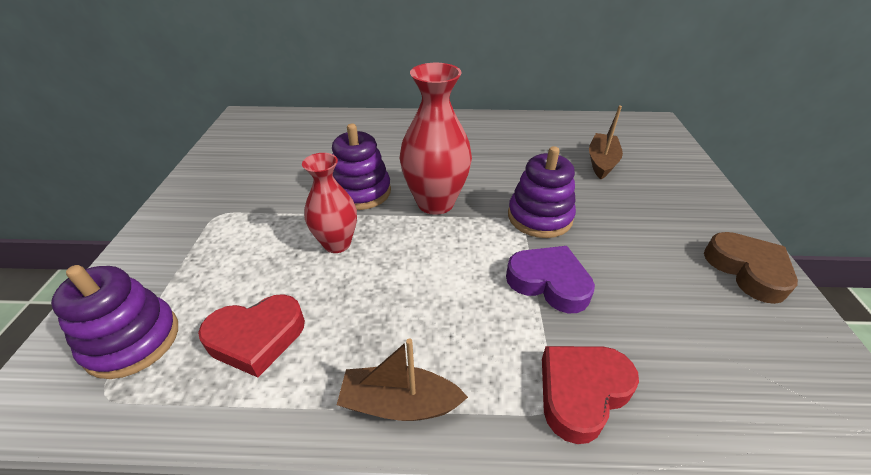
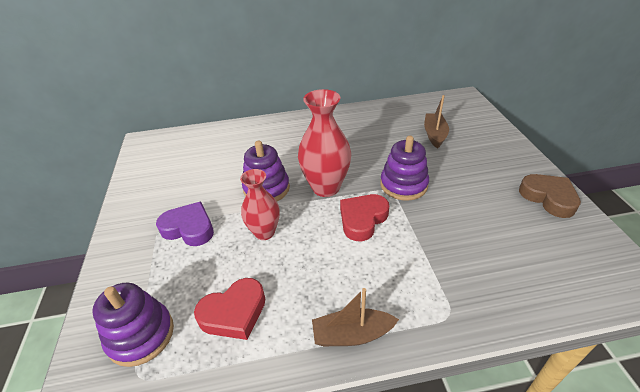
camera: 10 degrees left, 0 degrees up
purple heart [506,246,595,313] -> purple heart moved to [156,202,214,246]
red heart [542,346,639,444] -> red heart moved to [340,194,389,241]

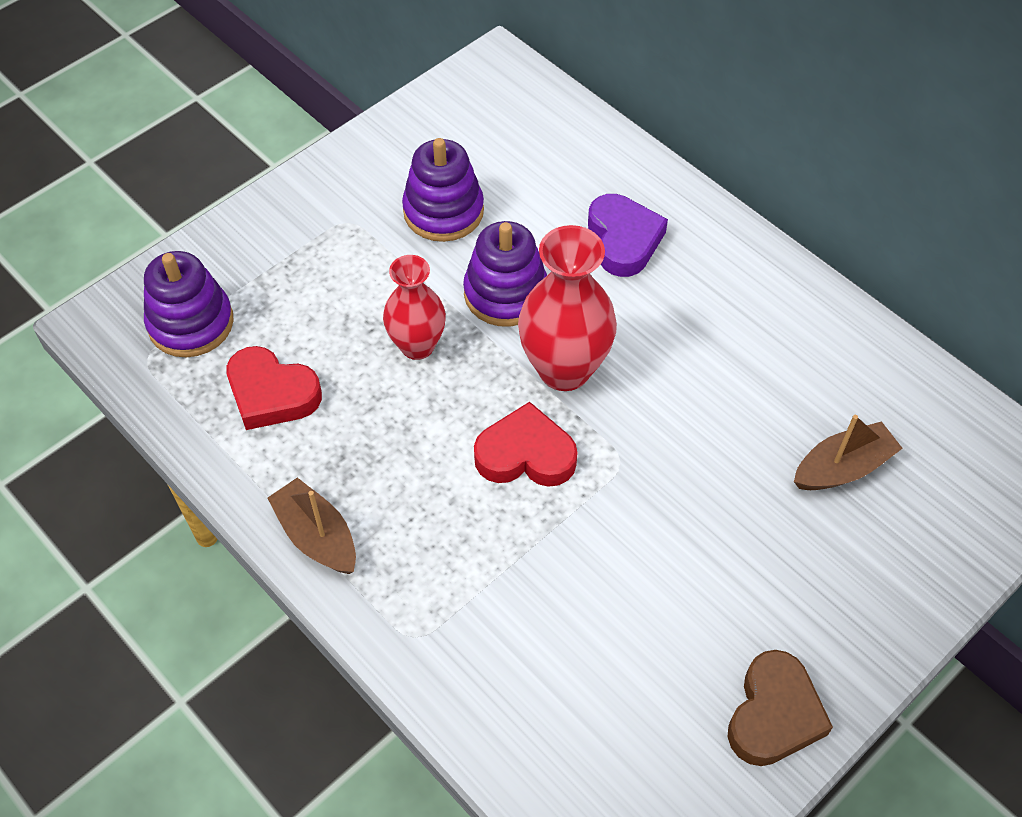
camera: 55 degrees right, 15 degrees up
purple heart [156,202,214,246] -> purple heart moved to [588,194,668,277]
purple stacking toy [380,136,429,201] -> purple stacking toy moved to [402,138,484,242]

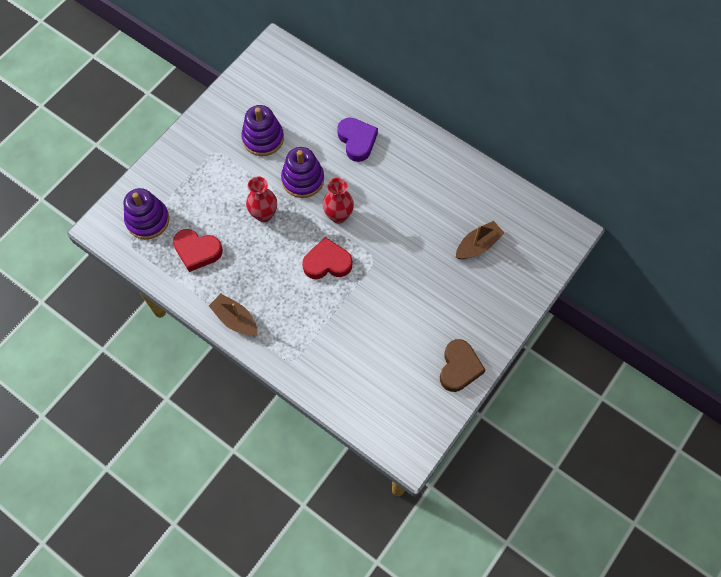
camera: 10 degrees left, 10 degrees up
red vase [518,225,617,391] -> red vase [323,178,354,224], size x0.66

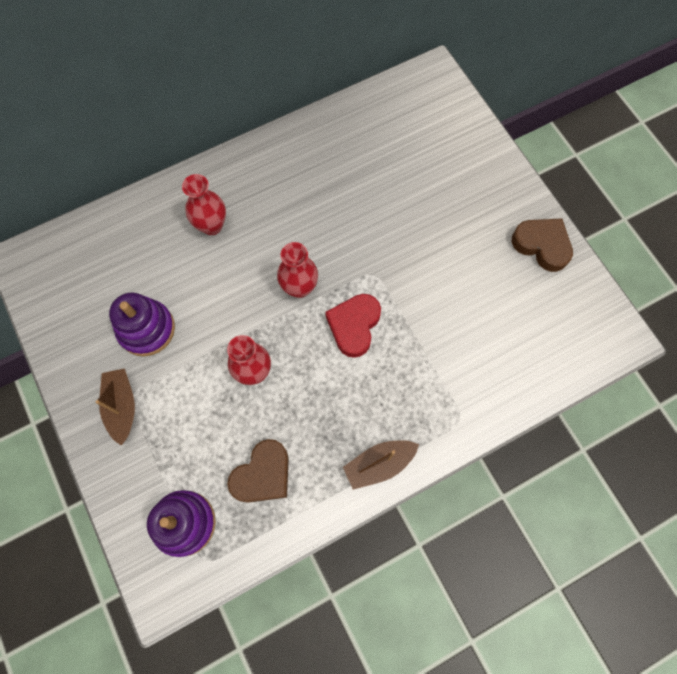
camera: 65 degrees left, 5 degrees up
red heart [173,229,223,272] -> brown heart [227,439,289,503]
purple stacking toy [281,147,324,198] -> none
purple heart [337,118,378,162] -> red vase [182,174,226,235]
brown boat [456,221,504,259] -> brown boat moved to [96,368,135,445]

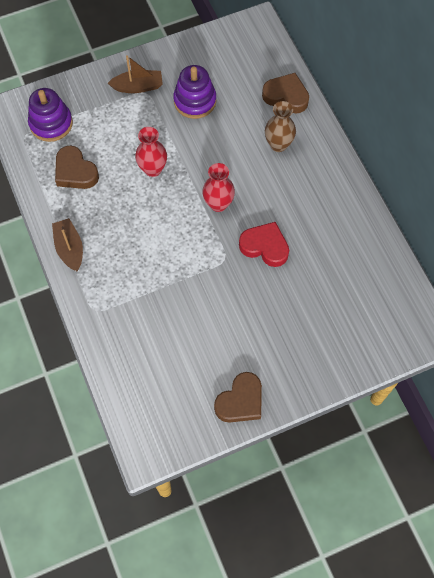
camera: 95 degrees right, 5 degrees down
red vase [182,174,226,235] -> brown vase [265,101,296,152]
red heart [325,294,381,358] -> red heart moved to [239,222,289,267]
none -> brown heart [262,73,309,113]

